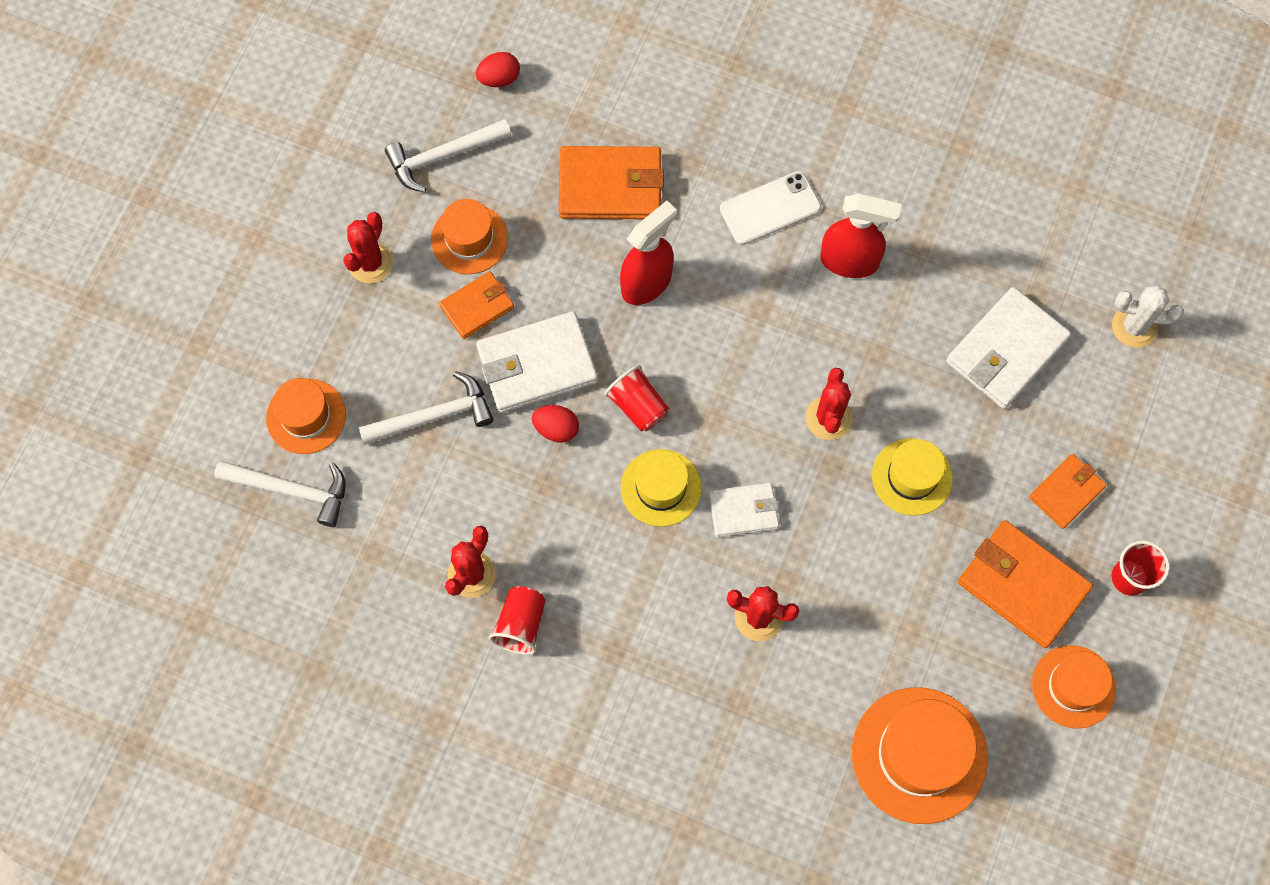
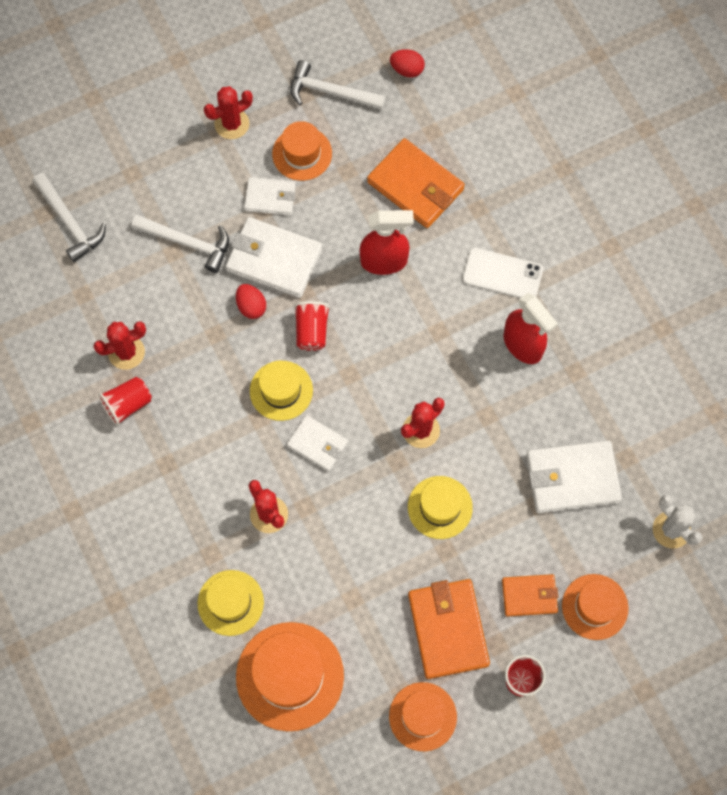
camera: 40 degrees right, 0 degrees up
orange hat [266,378,346,454] -> orange hat moved to [562,574,629,640]
orange wallet [439,271,514,339] -> white wallet [244,177,296,215]
none -> yellow hat [197,570,264,636]

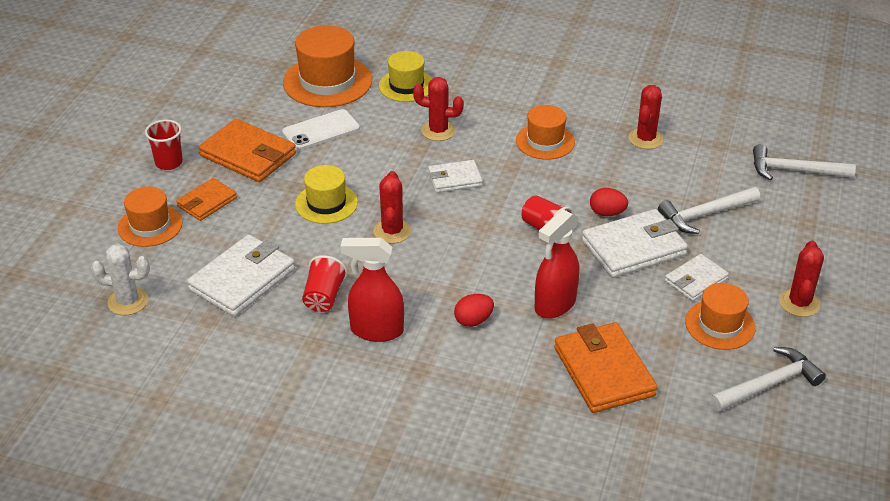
camera: 135 degrees right, 30 degrees down
red cup [98,377,152,426] -> red cup moved to [302,255,347,312]
yellow hat [250,361,313,421] -> none
orange wallet [367,138,465,228] -> orange wallet turned 75 degrees clockwise [554,322,657,413]
orange hat [389,682,457,751] -> orange hat moved to [516,105,575,160]
red egg [390,49,425,78] -> red egg moved to [454,294,494,327]
white phone [462,248,543,298] -> white phone moved to [282,109,360,150]

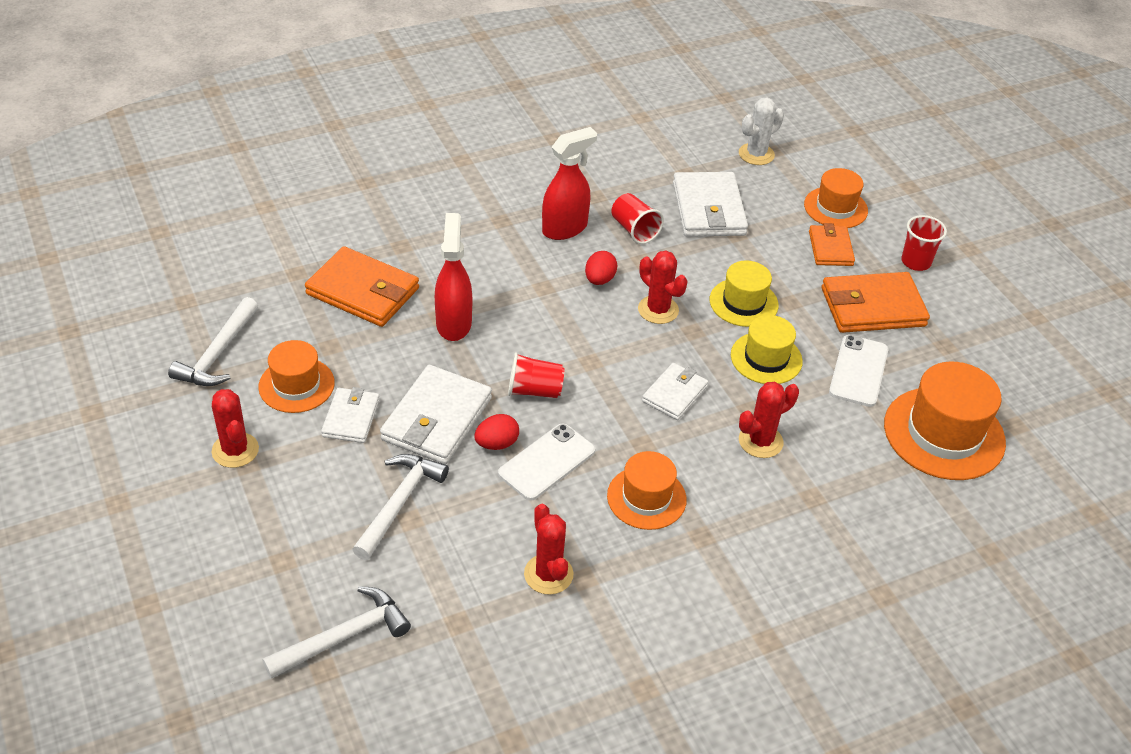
camera: 135 degrees right, 5 degrees up
yellow hat [379,51,432,102] -> yellow hat moved to [731,315,803,384]
red egg [454,294,494,327] -> red egg moved to [585,251,618,285]
none -> white phone [498,423,595,501]

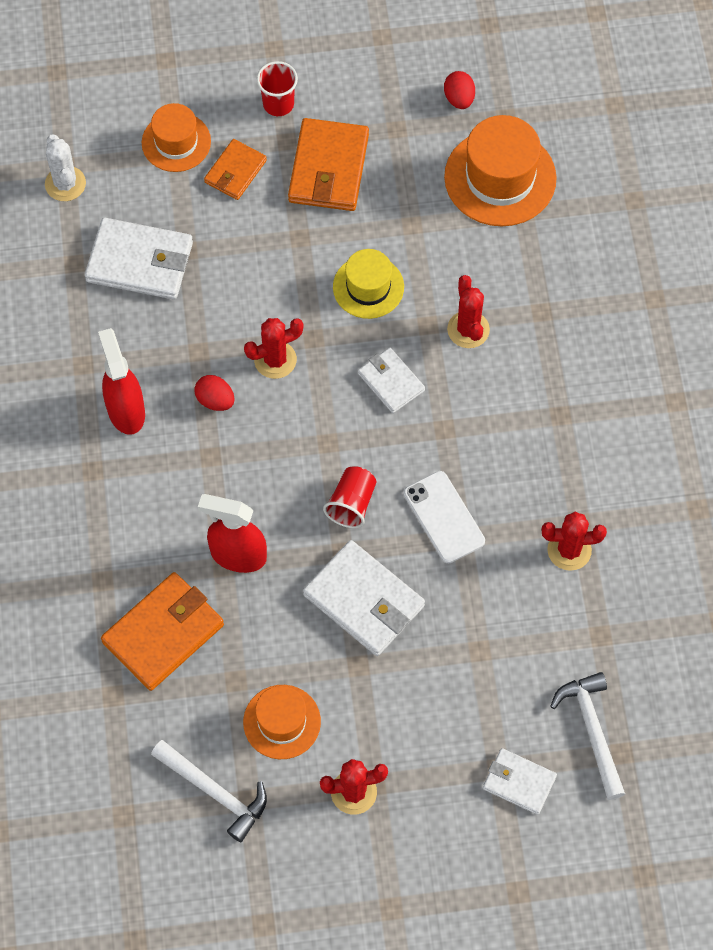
camera: 70 degrees left, 20 degrees up
white wallet [321,387,380,443] -> white wallet moved to [483,748,557,815]
white hammer [352,454,449,560] -> none
red egg [474,414,519,450] -> red egg moved to [444,71,475,109]
orange hat [607,451,687,530] -> none
red cup [611,193,664,244] -> none
yellow hat [710,261,779,327] -> none
orange wallet [809,223,855,266] -> orange wallet turned 75 degrees counterclockwise [204,139,267,200]
white phone [829,335,888,407] -> none

